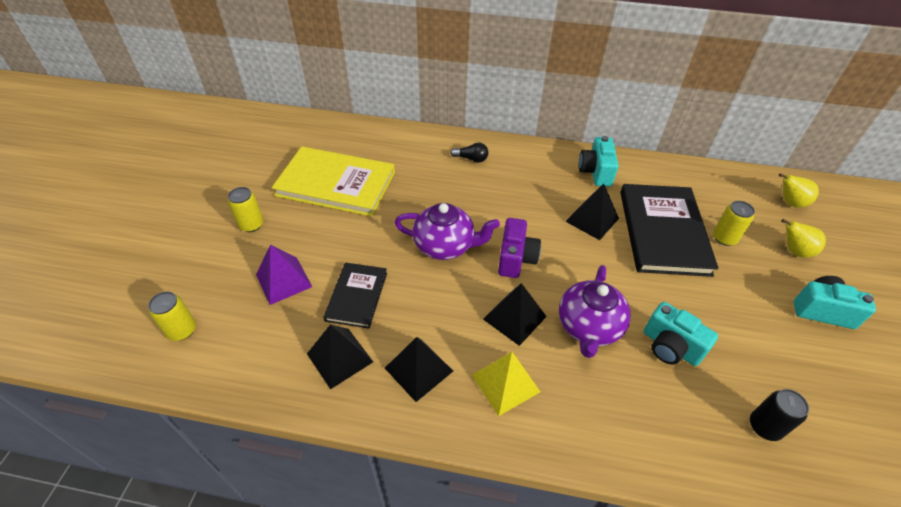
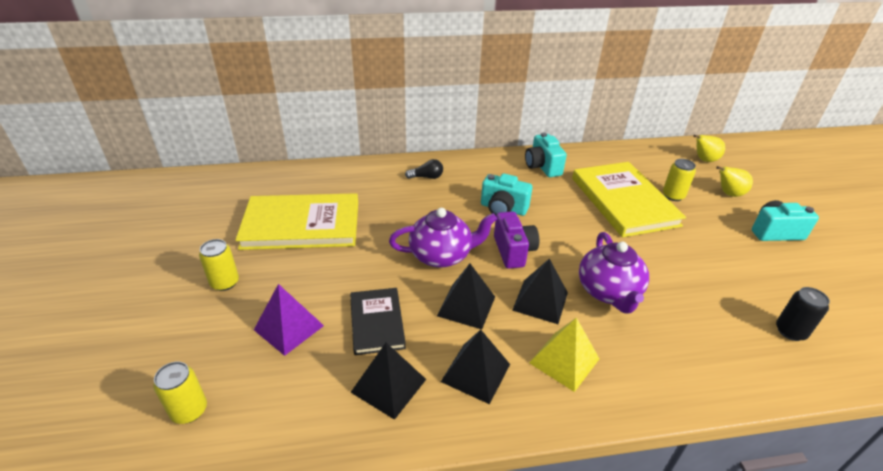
camera: 20 degrees left, 10 degrees down
black pyramid [565,183,619,240] -> black pyramid moved to [437,264,495,329]
black book [620,184,719,277] -> yellow book [572,162,686,237]
turquoise camera [644,302,718,366] -> turquoise camera moved to [481,173,532,216]

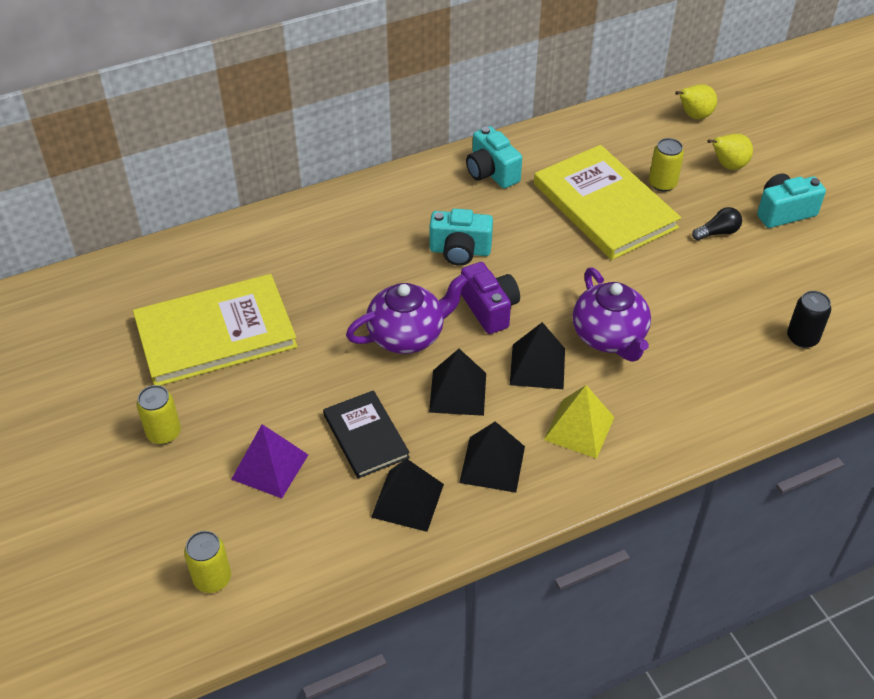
camera: 15 degrees left, 10 degrees up
black light bulb [405,159,443,179] -> black light bulb moved to [692,207,742,240]

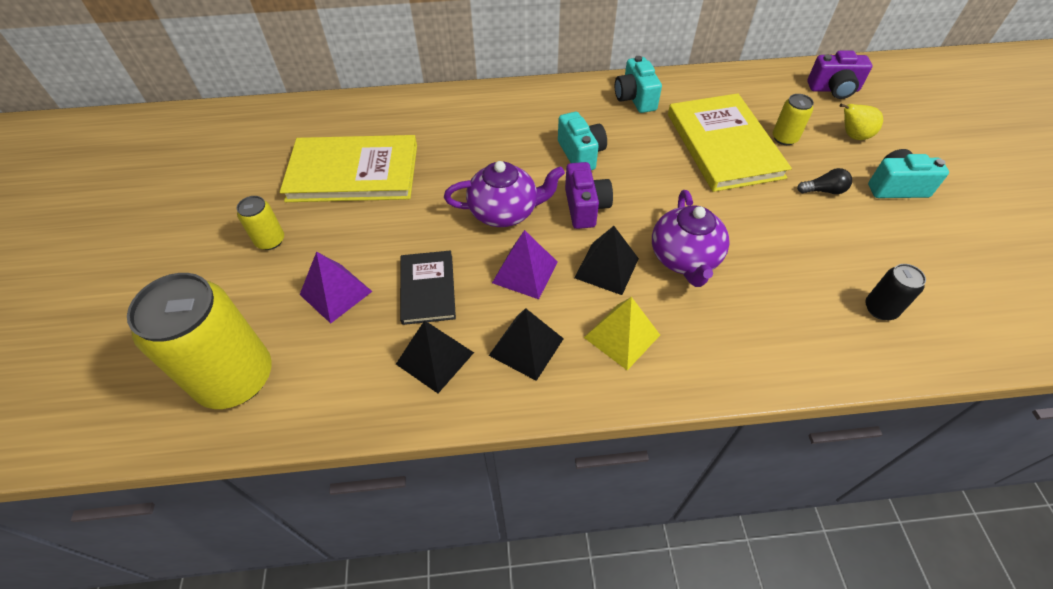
camera: 20 degrees right, 5 degrees up
yellow can [184,531,231,593] -> yellow can [127,273,272,409], size x2.20
turquoise camera [429,208,493,266] -> turquoise camera turned 135 degrees counterclockwise [558,112,607,170]
black pyramid [429,349,486,416] -> purple pyramid [492,230,558,299]
yellow pear [675,84,717,119] -> purple camera [807,51,872,99]

